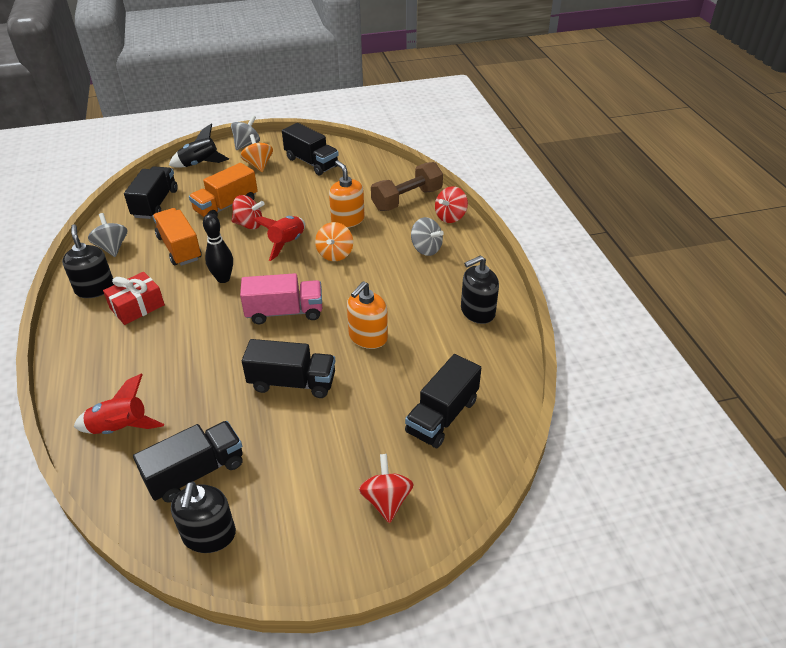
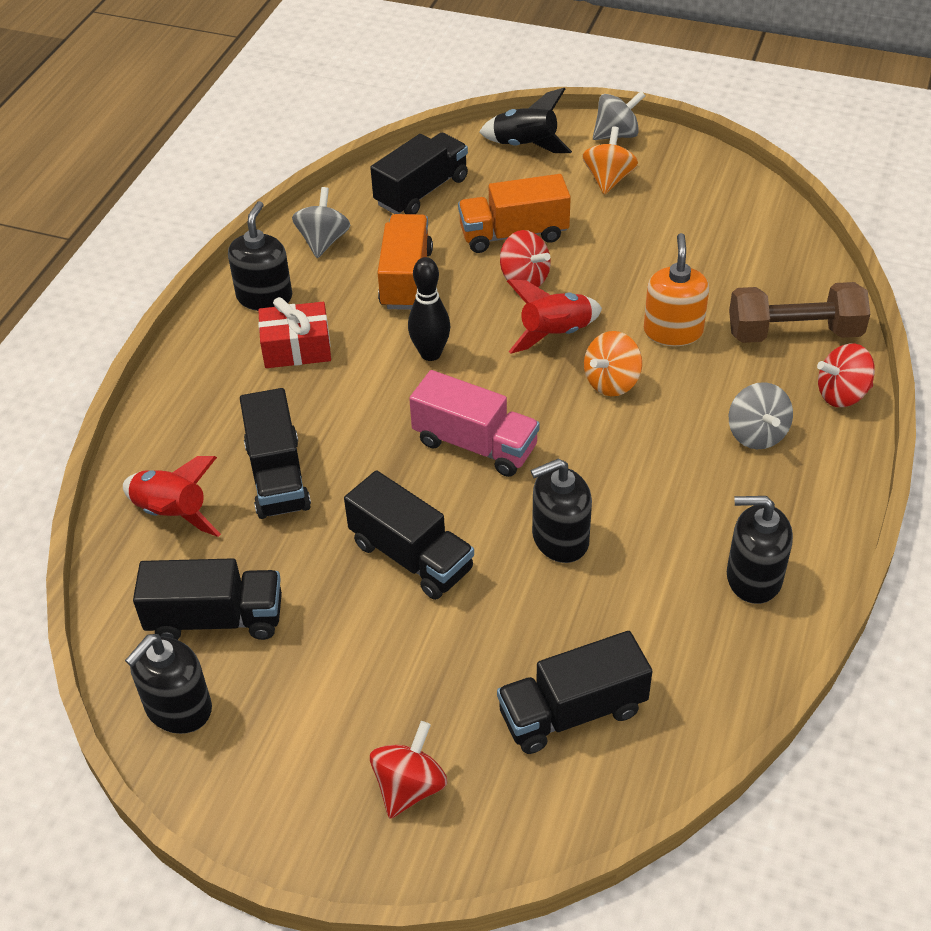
camera: 35 degrees right, 5 degrees up
black truck [282,123,339,175] -> black truck moved to [240,388,311,519]
orange soap dispenser [347,282,388,349] -> black soap dispenser [530,458,592,563]

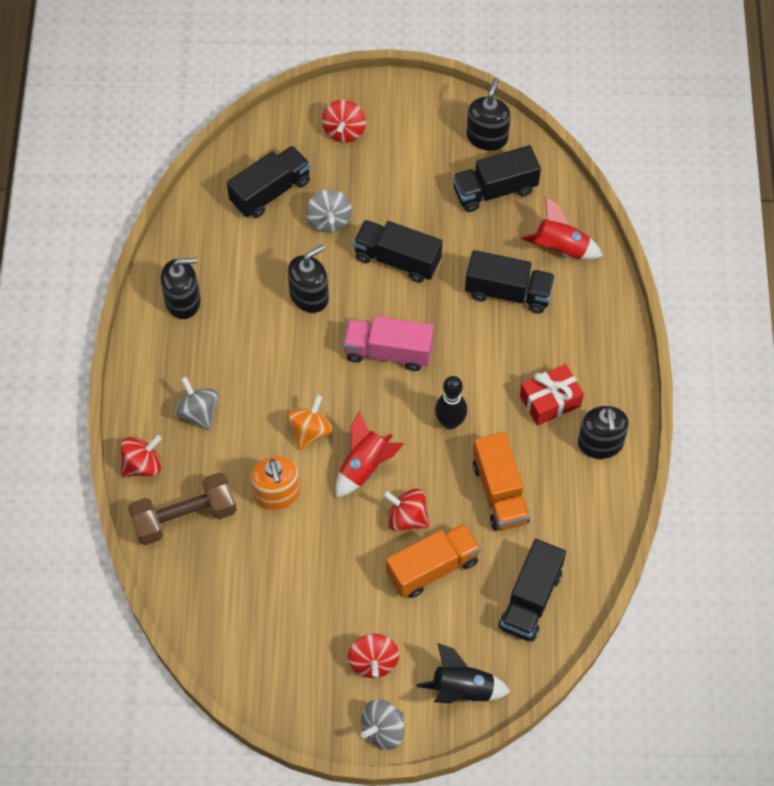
camera: 160 degrees right, 15 degrees up
black truck [240,388,311,519] -> black truck turned 135 degrees clockwise [465,250,555,314]
grey spinning top [292,187,350,258] -> grey spinning top moved to [306,189,352,233]
orange spinning top [582,127,638,195] -> red spinning top [348,634,399,678]

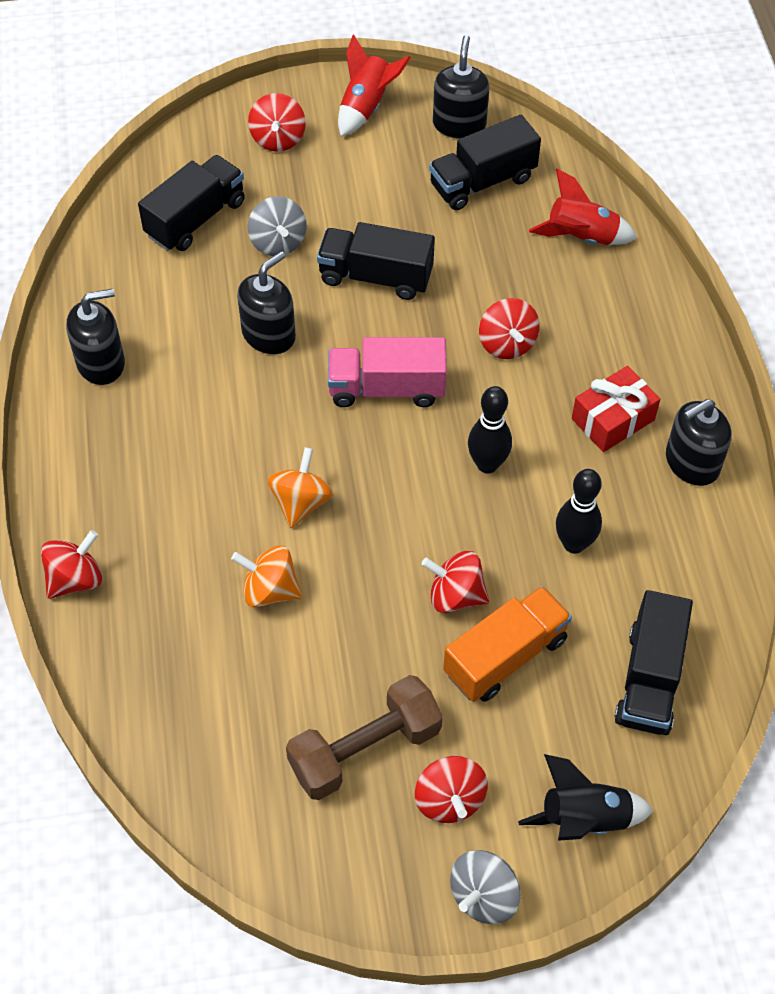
camera: 10 degrees left, 5 degrees down
brown dumbbell [128,472,237,545] -> brown dumbbell moved to [286,675,443,800]
grey spinning top [174,377,218,430] -> none
orange soap dispenser [251,456,300,510] -> orange spinning top [231,545,302,607]
red rocket [335,412,404,498] -> red rocket moved to [338,34,411,137]
black truck [465,250,555,314] -> none
orange truck [473,432,530,531] -> black bowling pin [556,469,602,554]
black soap dispenser [578,406,629,459] -> black soap dispenser turned 75 degrees clockwise [666,399,732,486]
none -> red spinning top [479,298,540,359]

